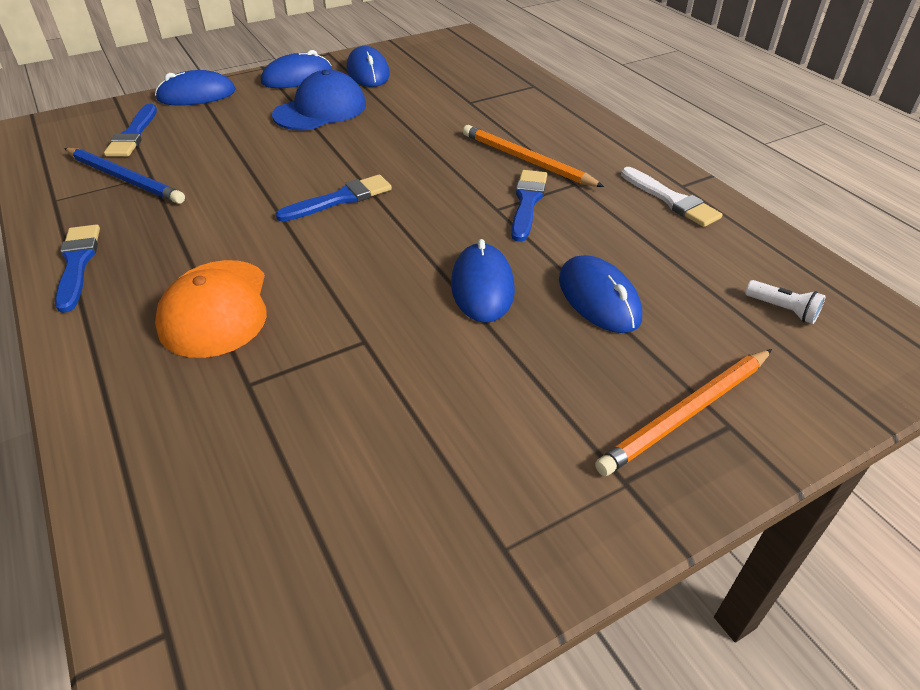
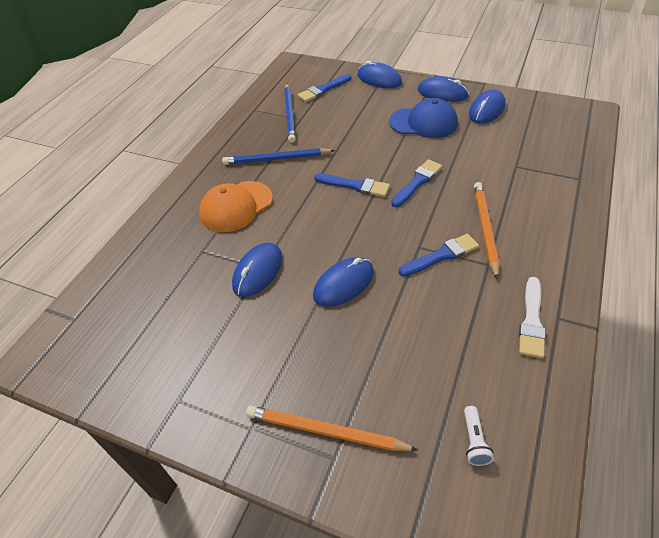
camera: 55 degrees right, 5 degrees up
blue brush [55,224,100,313] -> blue brush moved to [391,159,442,207]
blue mouse [559,255,642,333] -> blue mouse moved to [232,243,283,297]
none -> blue pencil [222,148,335,165]

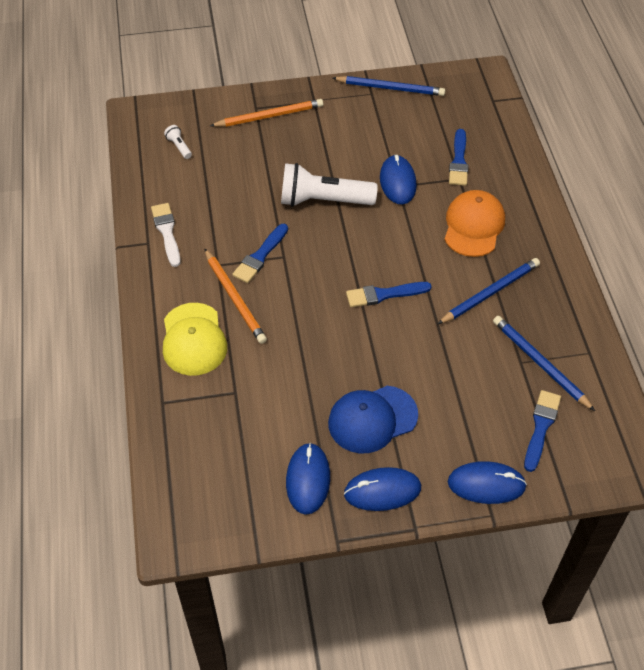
camera: 145 degrees right, 5 degrees up
blue mouse [313,257,374,307] -> white flashlight [281,163,378,207]
blue brush [391,159,442,207] -> blue brush moved to [449,129,469,186]
none -> yellow cap [163,303,227,376]
none -> blue pencil [333,76,445,96]

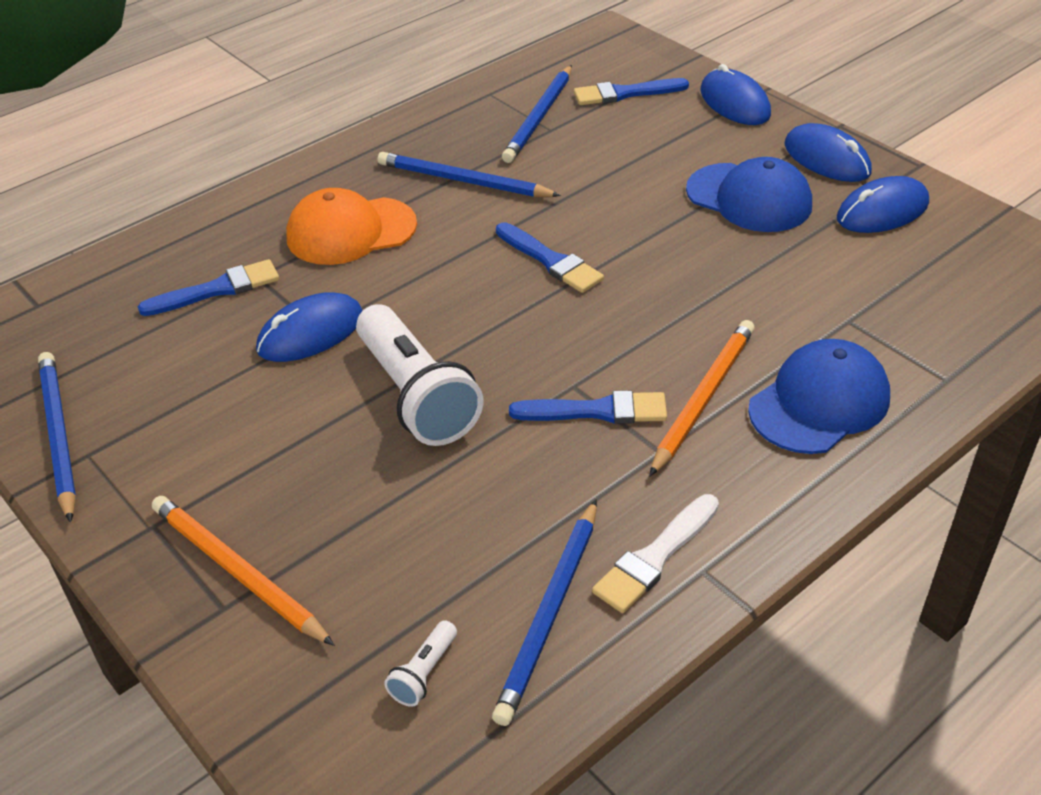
camera: 120 degrees left, 10 degrees down
yellow cap [163,303,227,376] -> blue cap [748,339,890,454]
none -> blue pencil [492,500,597,726]

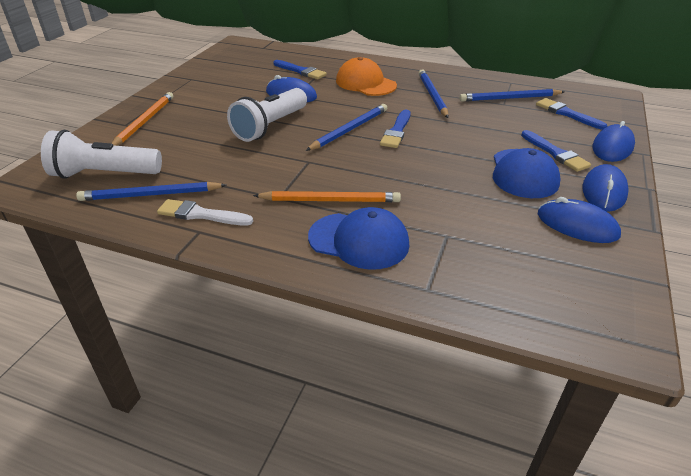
camera: 60 degrees right, 5 degrees down
blue pencil [38,352,76,523] -> blue pencil moved to [306,104,387,151]
white flashlight [384,620,457,707] -> white flashlight [41,130,162,179], size x2.41
blue brush [509,390,667,424] -> blue brush moved to [521,130,591,172]

